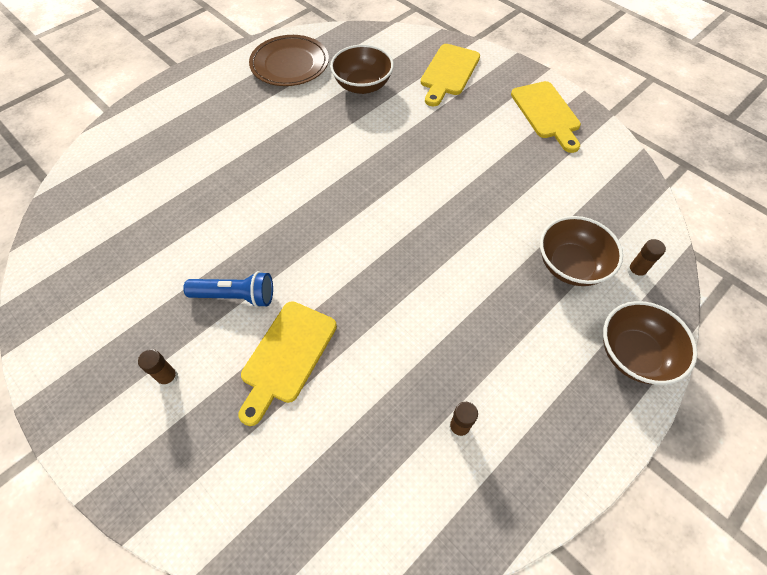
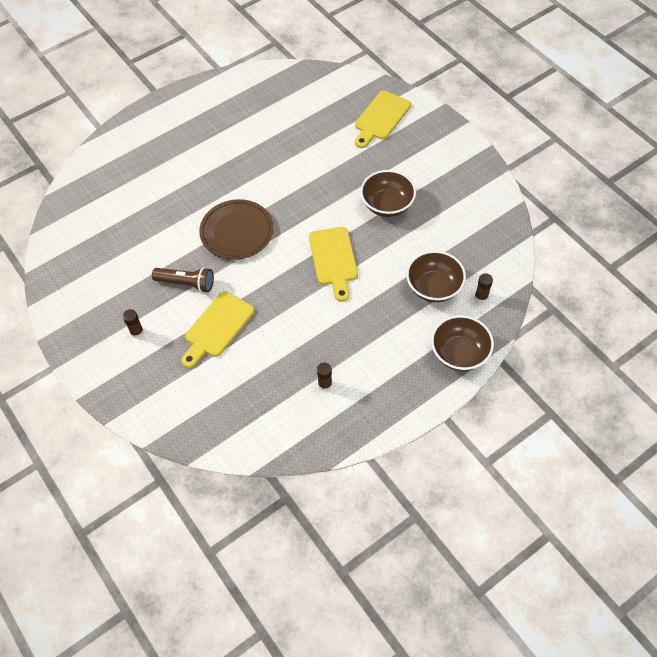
camera: 10 degrees right, 0 degrees up
blue flashlight [183,271,273,308] -> brown flashlight [152,267,214,293]
brown plate [249,35,329,86] -> brown plate moved to [199,199,274,260]
brown bowl [330,45,394,94] -> brown bowl moved to [360,170,416,217]
yellow cutting board [511,81,581,153] -> yellow cutting board moved to [309,227,358,302]

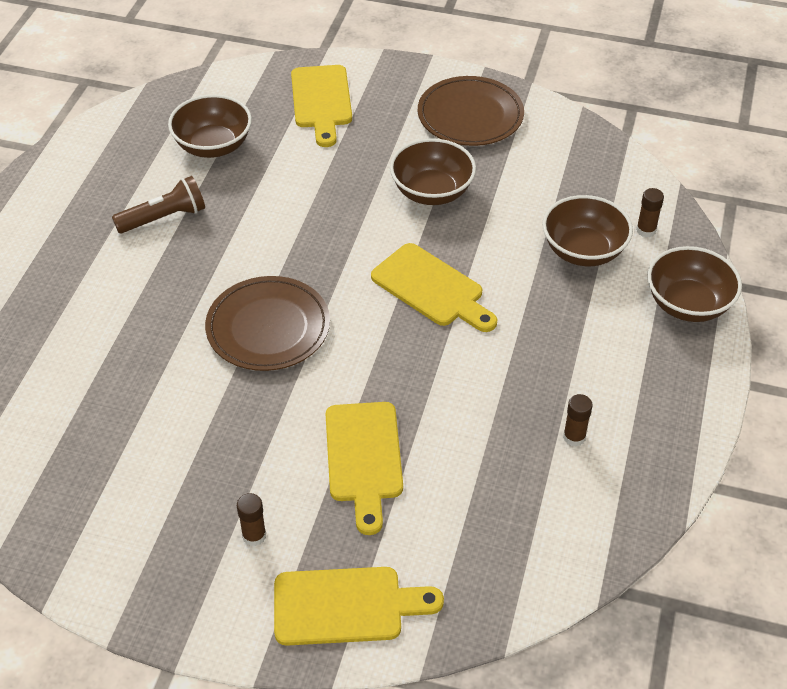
camera: 40 degrees left, 10 degrees down
brown flashlight [152,267,214,293] -> brown flashlight moved to [112,176,205,233]
none -> brown bowl [168,94,252,158]
none -> yellow cutting board [274,567,444,646]
none -> brown plate [418,76,524,146]

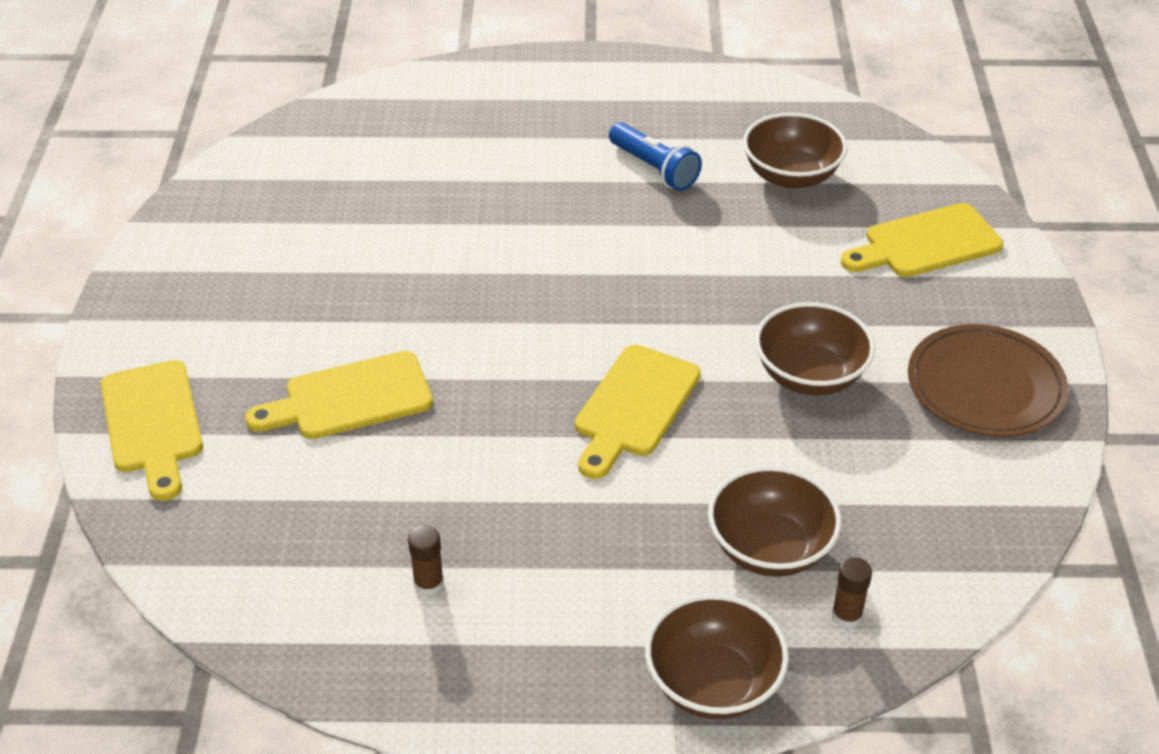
camera: 75 degrees right, 5 degrees down
brown flashlight [112,176,205,233] -> blue flashlight [609,122,702,191]
brown plate [205,276,330,371] -> none
brown glue stick [237,493,266,546] -> none

